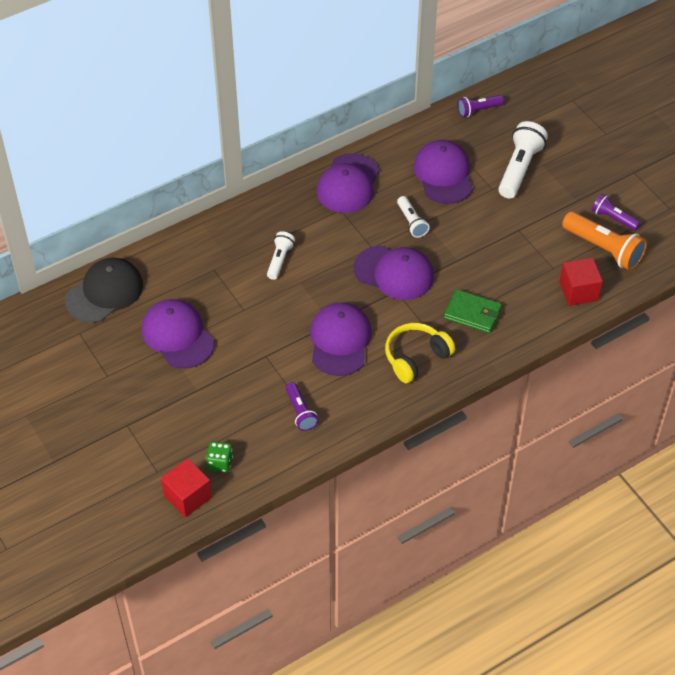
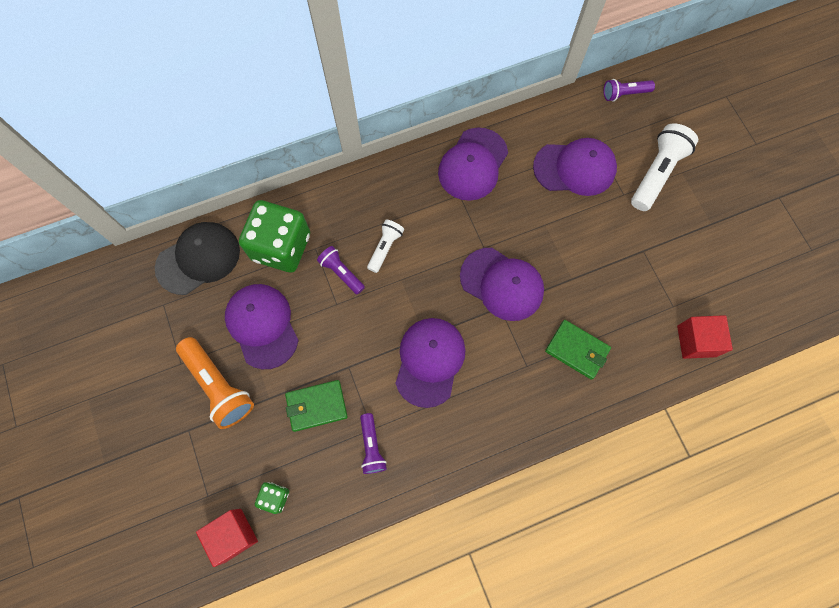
camera: 10 degrees right, 20 degrees up
yellow headphones [385,323,455,383] -> none
white flashlight [397,196,430,238] -> none
purple cap [413,140,473,204] -> purple cap turned 90 degrees clockwise [533,138,617,196]
orange flashlight [562,211,647,271] -> orange flashlight moved to [176,337,254,429]
purple flashlight [592,194,640,231] -> purple flashlight moved to [317,246,365,295]
none -> green dice [239,200,310,273]
none -> green wallet [285,380,348,432]

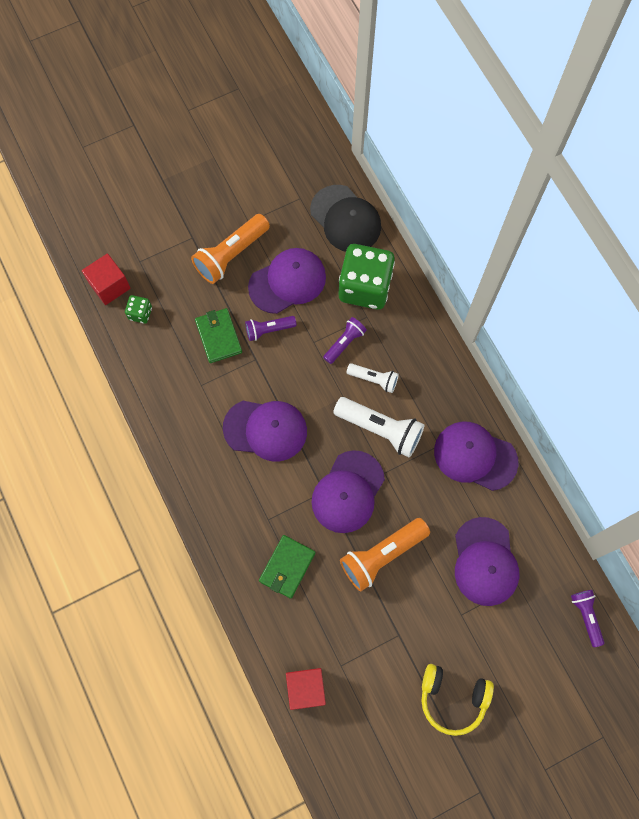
camera: 85 degrees right, 0 degrees up
purple flashlight [360,413,387,474] -> purple flashlight moved to [245,316,297,341]
white flashlight [631,124,698,211] -> white flashlight moved to [333,397,425,458]
none -> orange flashlight [340,518,430,591]
none -> yellow headphones [421,664,494,736]

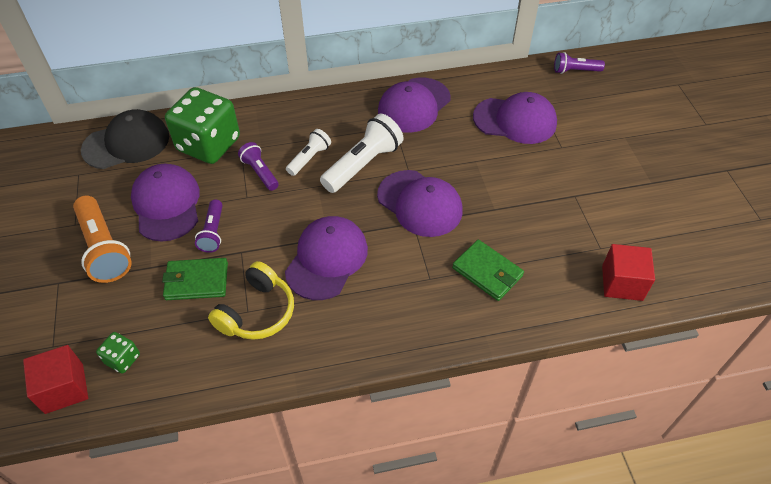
camera: 75 degrees left, 20 degrees down
orange flashlight [340,518,430,591] -> none
yellow headphones [421,664,494,736] -> yellow headphones moved to [208,261,294,340]

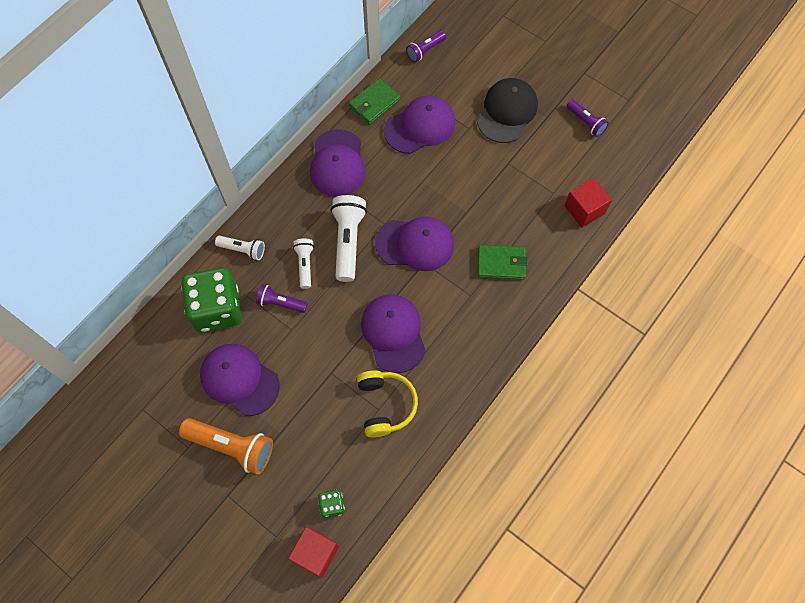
camera: 40 degrees left, 15 degrees up
black cap [81,109,169,169] -> black cap moved to [477,78,538,143]
green wallet [162,258,228,300] -> green wallet moved to [349,78,401,125]
purple flashlight [195,200,223,253] -> purple flashlight moved to [567,100,609,137]
none -> white flashlight [215,236,265,260]

